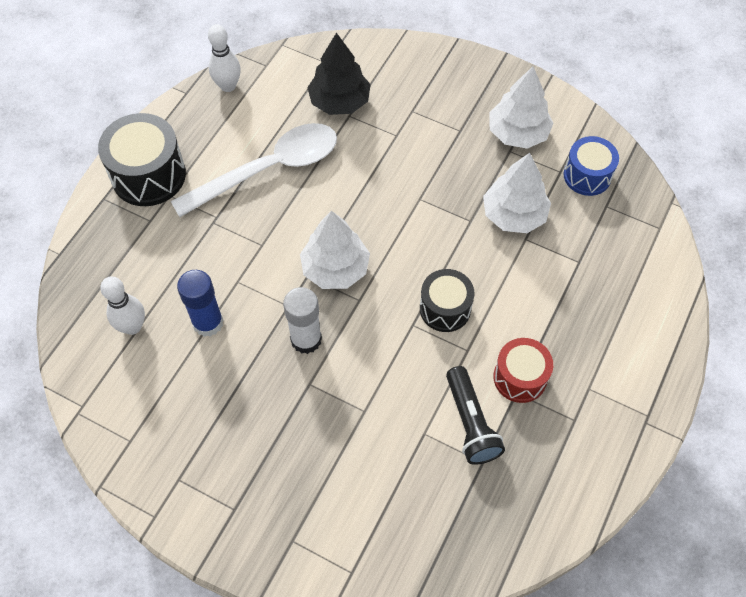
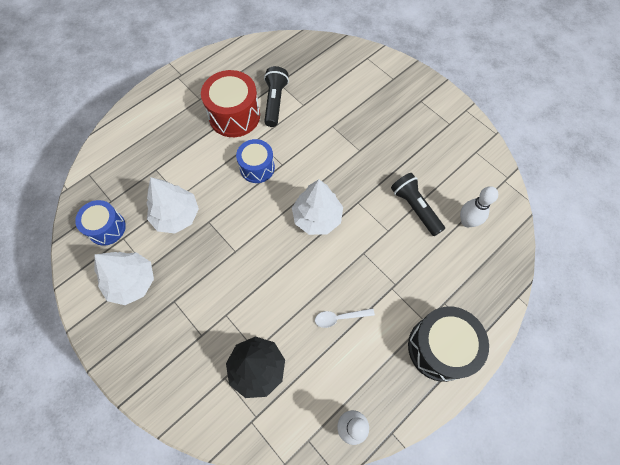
camera: 160 degrees left, 5 degrees up
white spoon [171,123,337,217] -> white spoon [315,308,375,328], size x0.40
blue glue stick [177,270,223,337] -> black flashlight [391,173,445,236]
white glue stick [283,287,322,354] -> none
black drum [420,269,474,332] -> blue drum [236,139,275,183]
red drum [494,338,553,403] -> red drum [201,70,260,137], size x1.55

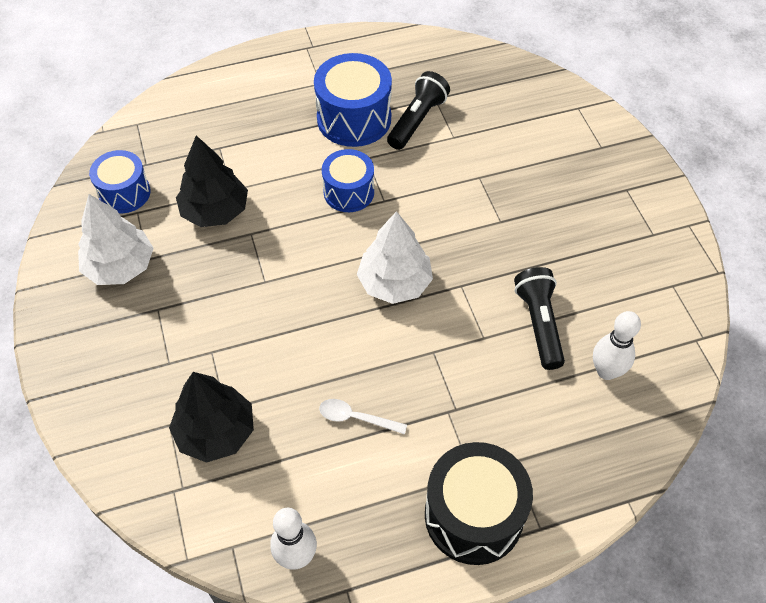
camera: 25 degrees right, 10 degrees down
white tree [147,177,199,233] -> black tree [176,136,248,227]
red drum [201,70,260,137] -> blue drum [314,53,392,147]

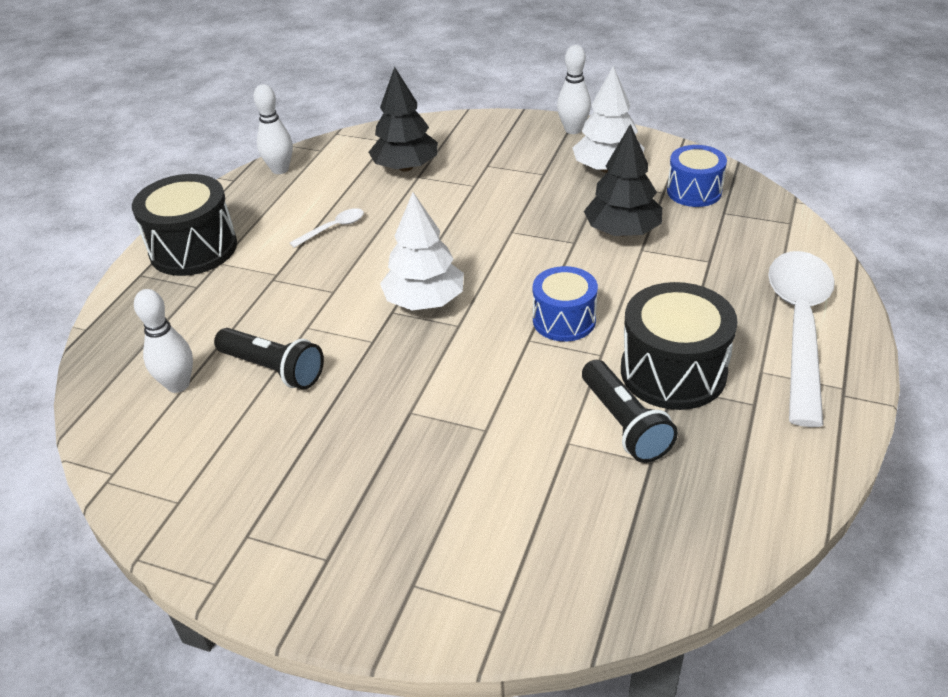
camera: 130 degrees right, 15 degrees down
blue drum [314,53,392,147] -> black drum [621,282,738,410]
none -> white bowling pin [557,45,591,134]
none -> white spoon [768,251,835,427]

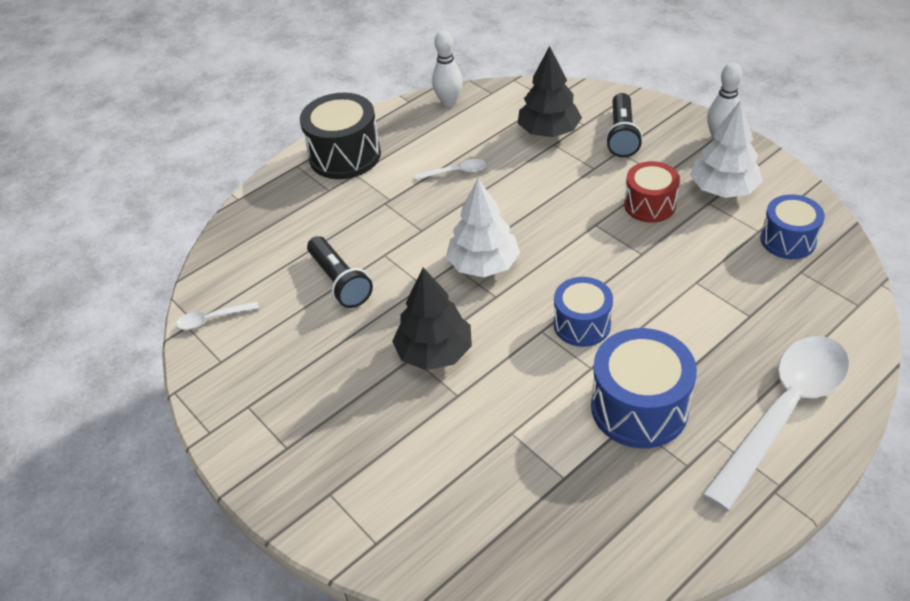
camera: 30 degrees right, 5 degrees up
white bowling pin [134,289,193,393] -> none
black flashlight [582,360,678,463] -> black flashlight moved to [605,93,643,157]
black tree [584,124,662,237] -> black tree moved to [392,267,472,370]
black drum [621,282,738,410] -> blue drum [591,328,697,448]
none -> white spoon [176,301,259,330]
none -> red drum [624,161,680,223]

